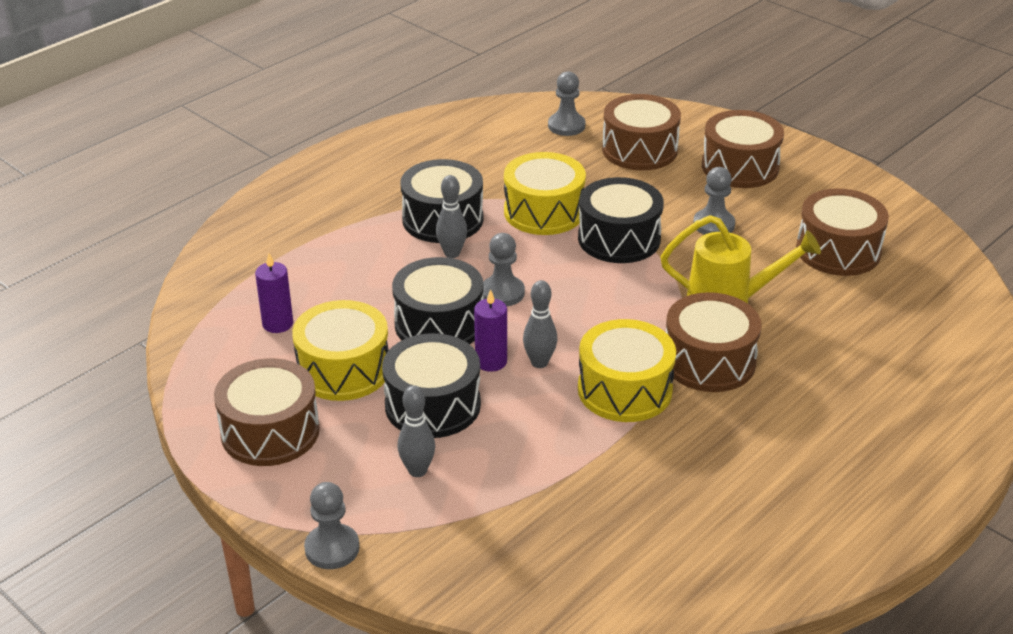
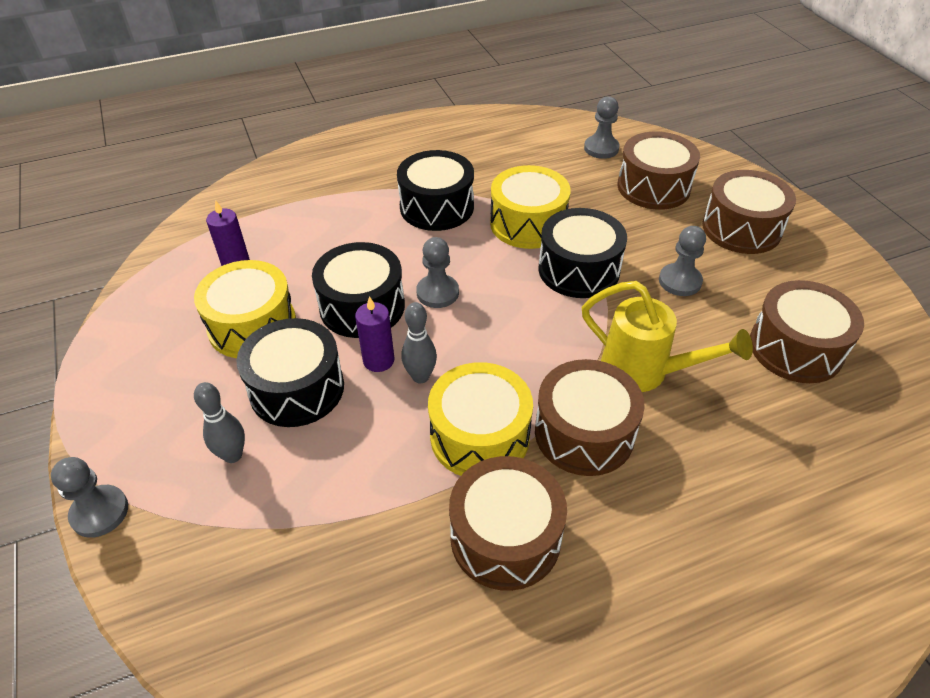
camera: 25 degrees right, 10 degrees up
brown drum [214,358,320,466] -> brown drum moved to [449,456,567,591]
grey bowling pin [436,175,467,258] -> none

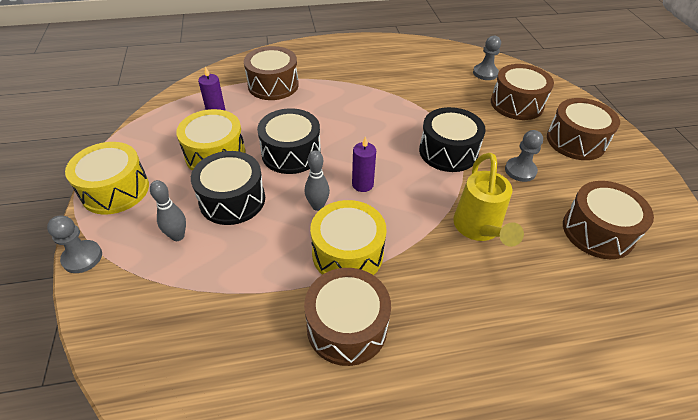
camera: 10 degrees right, 0 degrees up
purple candle [355,296,394,372] -> purple candle moved to [352,136,376,192]
black drum [397,150,474,231] -> none
grey pawn [416,237,459,308] -> none
yellow drum [490,165,571,249] -> yellow drum moved to [65,142,149,215]
brown drum [535,359,645,476] -> brown drum moved to [244,46,299,100]
yellow watering can [582,281,753,392] -> yellow watering can turned 45 degrees clockwise [453,153,524,247]

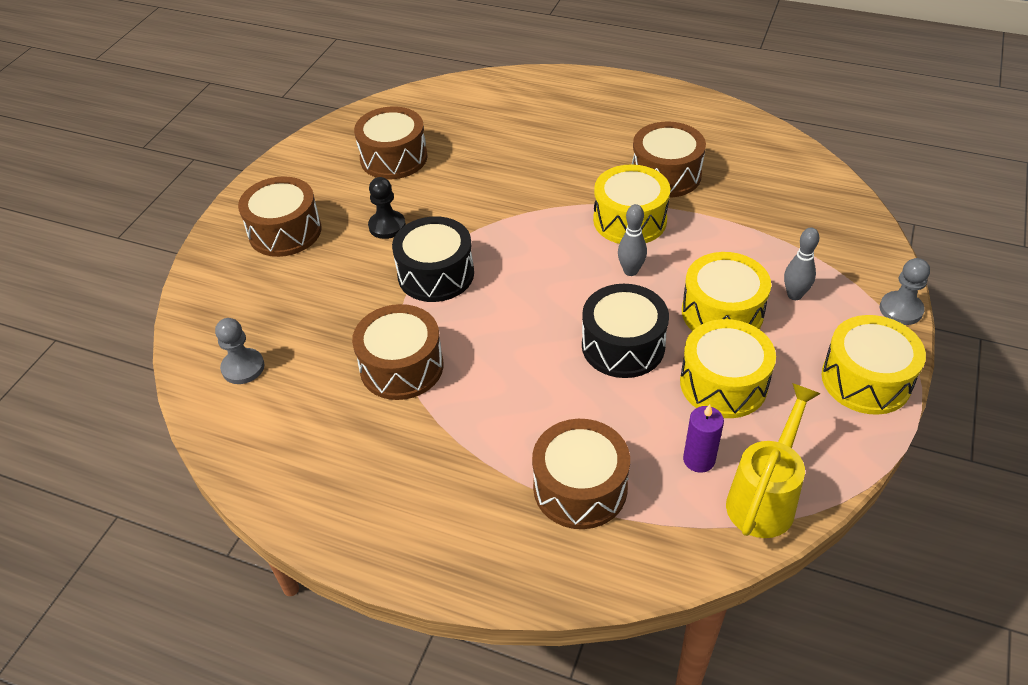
camera: 145 degrees left, 0 degrees up
black drum [191,151,265,225] -> yellow drum [682,252,771,331]
purple candle [352,136,376,192] -> none
yellow watering can [453,153,524,247] -> yellow watering can moved to [726,383,821,538]
brown drum [491,64,554,120] -> brown drum moved to [352,304,444,400]
grey pawn [505,130,543,182] -> black pawn [368,177,406,239]

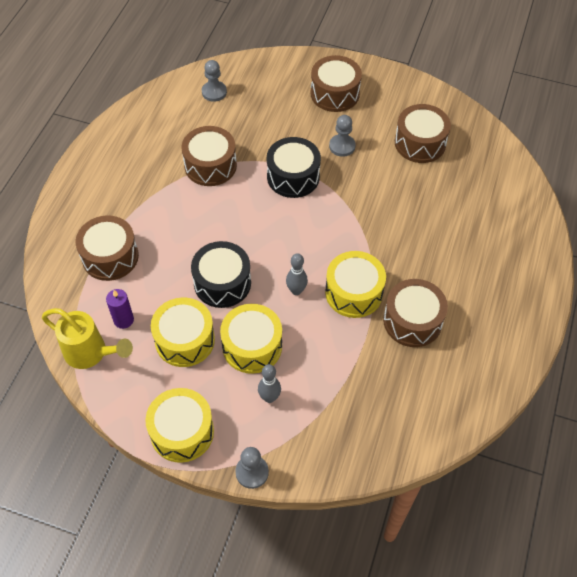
camera: 85 degrees right, 10 degrees up
black pawn [368,177,406,239] -> grey pawn [329,115,356,157]

